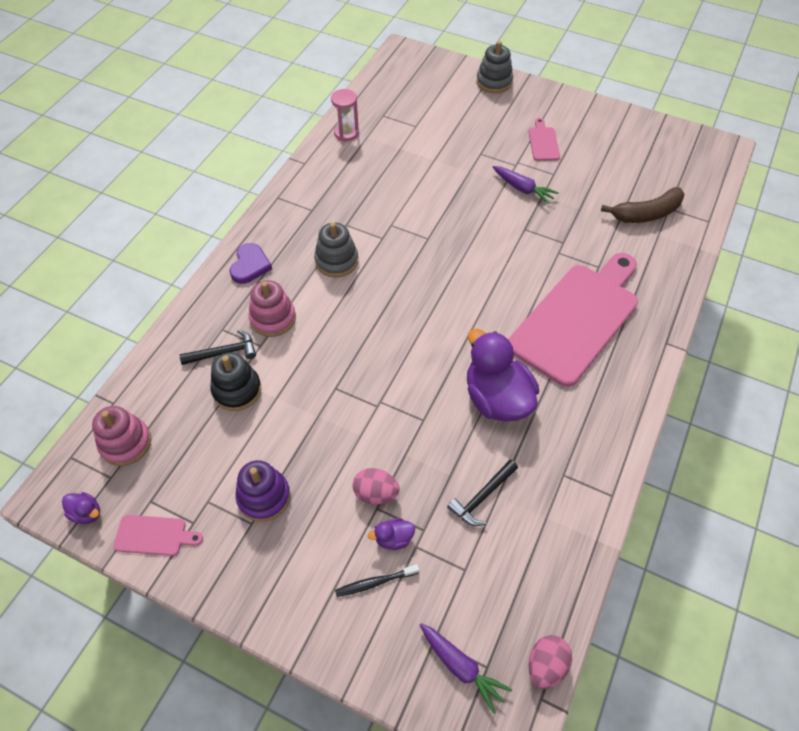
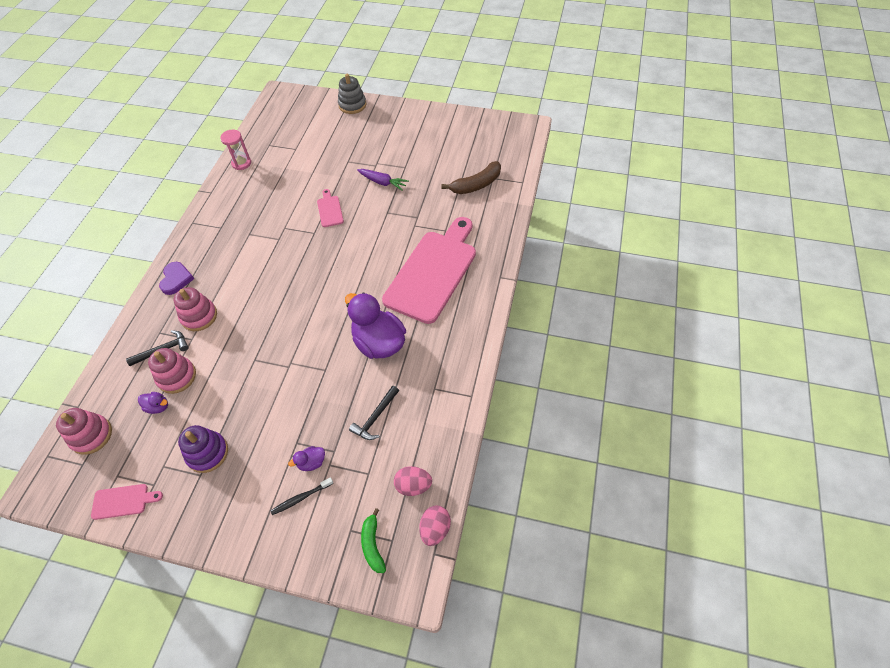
camera: 10 degrees left, 0 degrees up
purple duck [62,492,100,524] -> purple duck moved to [138,392,168,414]
black stacking toy [211,352,261,411] -> pink stacking toy [148,348,196,394]
grey stacking toy [314,222,358,277] -> none
pink egg [353,468,400,504] -> pink egg moved to [394,466,432,496]
purple carrot [420,623,512,714] -> green banana [361,508,386,573]
pink cutting board [529,118,560,161] -> pink cutting board moved to [317,189,344,227]

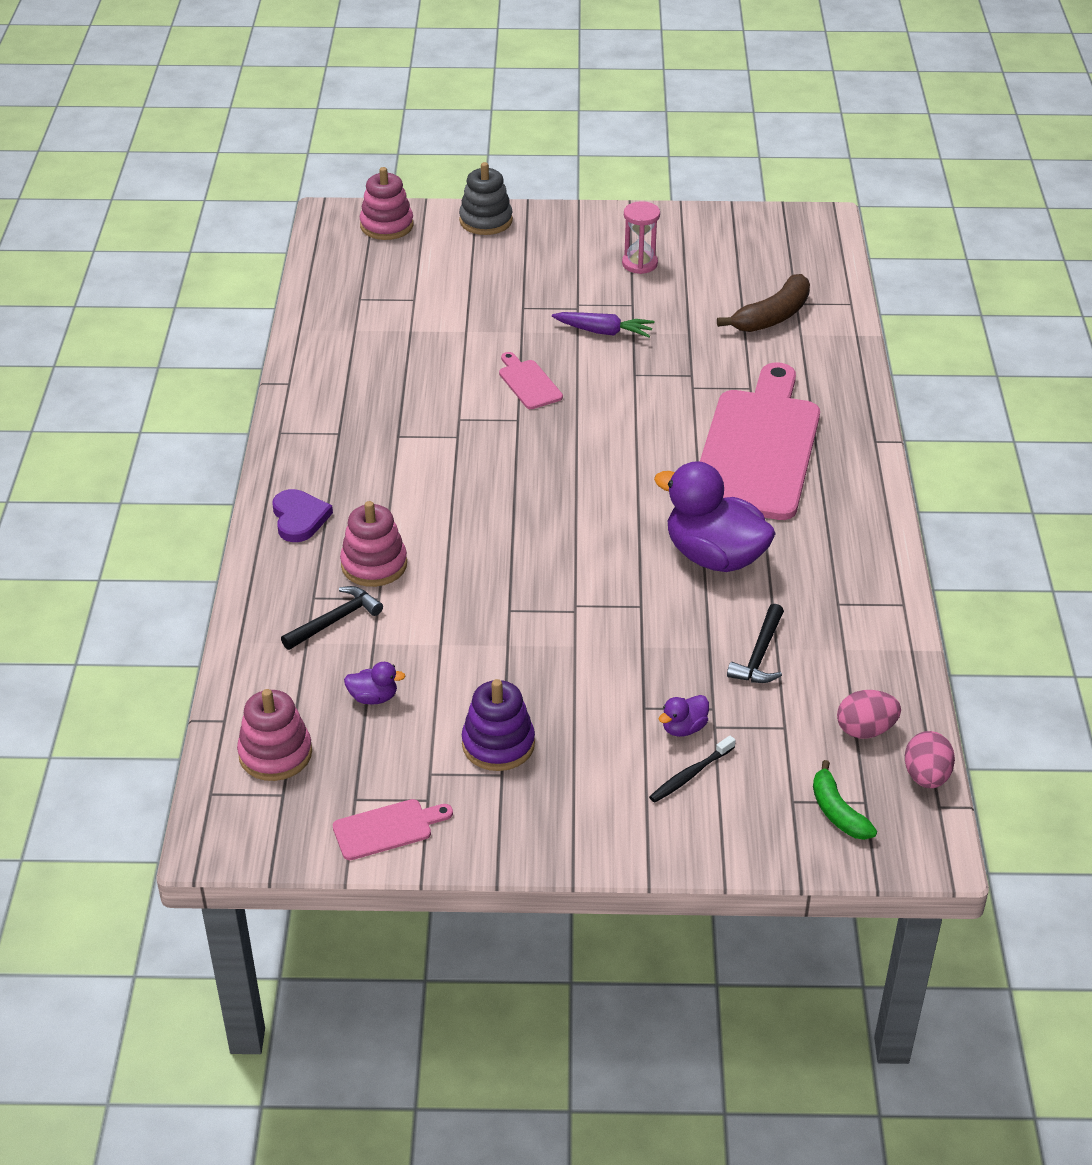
camera: 15 degrees left, 15 degrees down
pink stacking toy [148,348,196,394] -> pink stacking toy moved to [360,167,414,240]
pink hourglass [220,130,251,170] -> pink hourglass moved to [622,201,660,274]

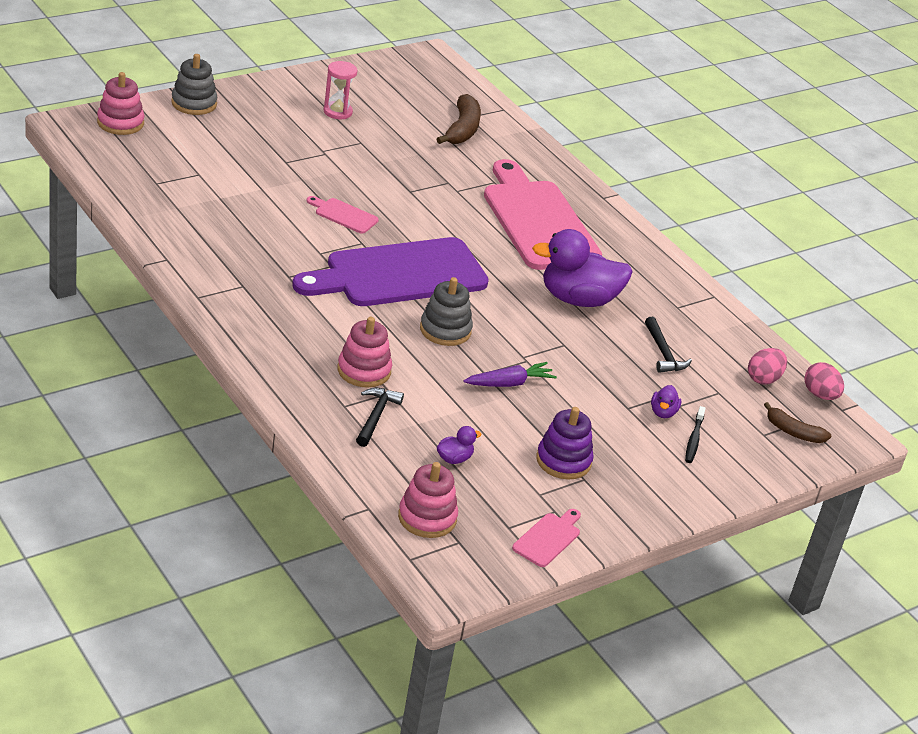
camera: 40 degrees left, 5 degrees down
purple heart [272,489,333,542] -> none
purple carrot [552,312,655,338] -> purple carrot moved to [463,362,557,387]
green banana [813,760,877,840] -> brown banana [764,402,831,443]
none -> purple cutting board [292,237,489,306]
none -> grey stacking toy [420,277,473,346]

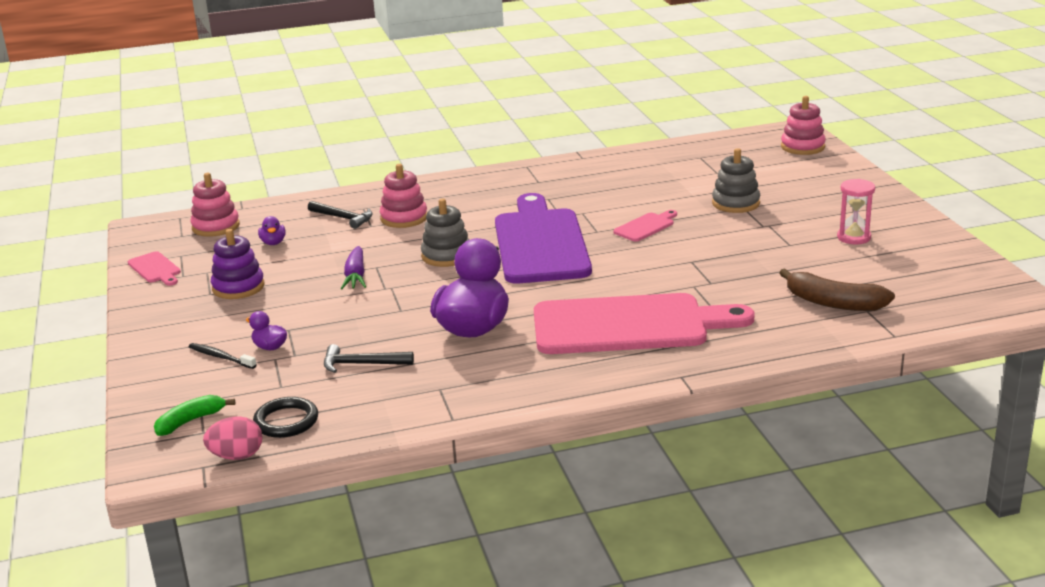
camera: 115 degrees right, 10 degrees down
grey stacking toy [171,54,217,115] -> grey stacking toy moved to [712,148,760,213]
pink egg [748,348,787,385] -> black ring [253,397,318,438]
brown banana [764,402,831,443] -> green banana [154,395,235,436]

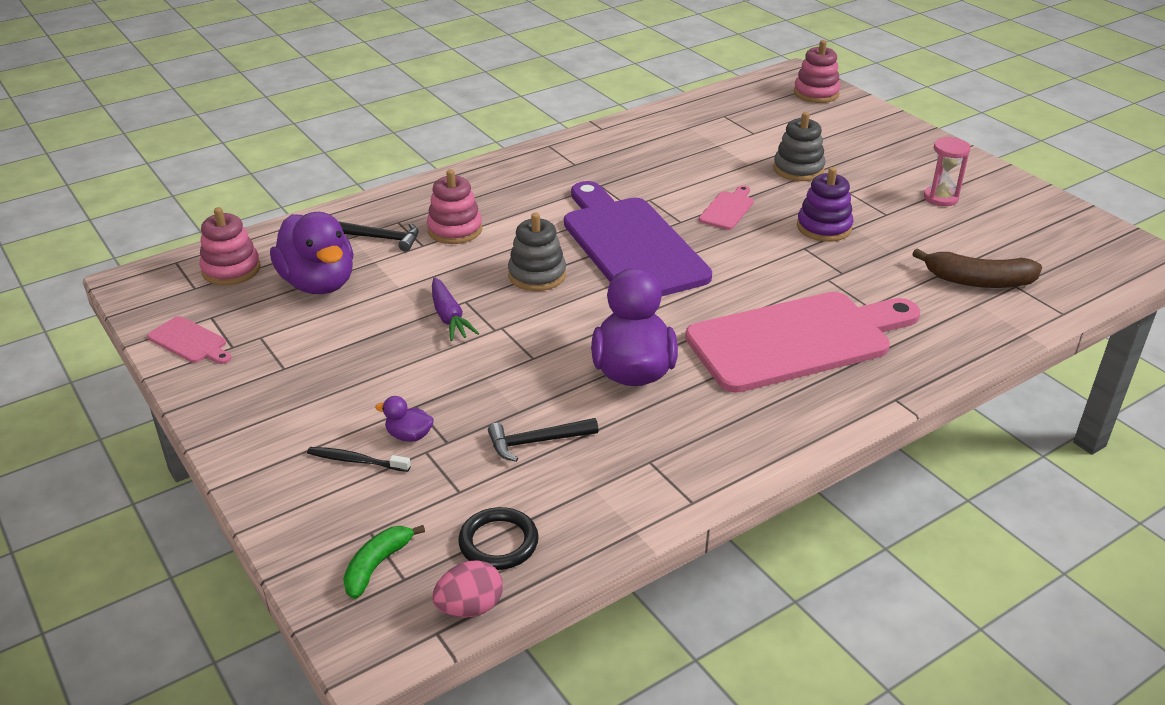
camera: 20 degrees left, 10 degrees up
purple stacking toy [211,229,265,299] -> purple stacking toy moved to [797,167,853,242]
purple duck [258,216,286,245] -> purple duck [270,212,354,294], size x2.36

